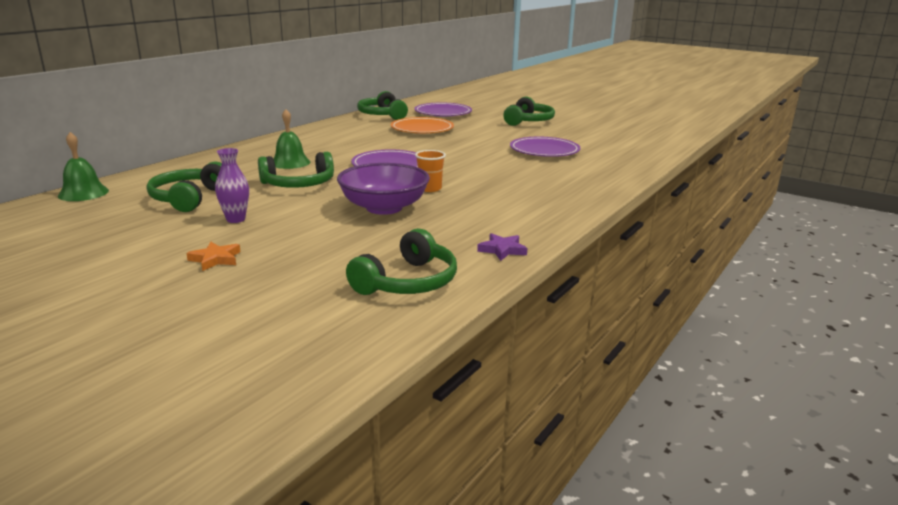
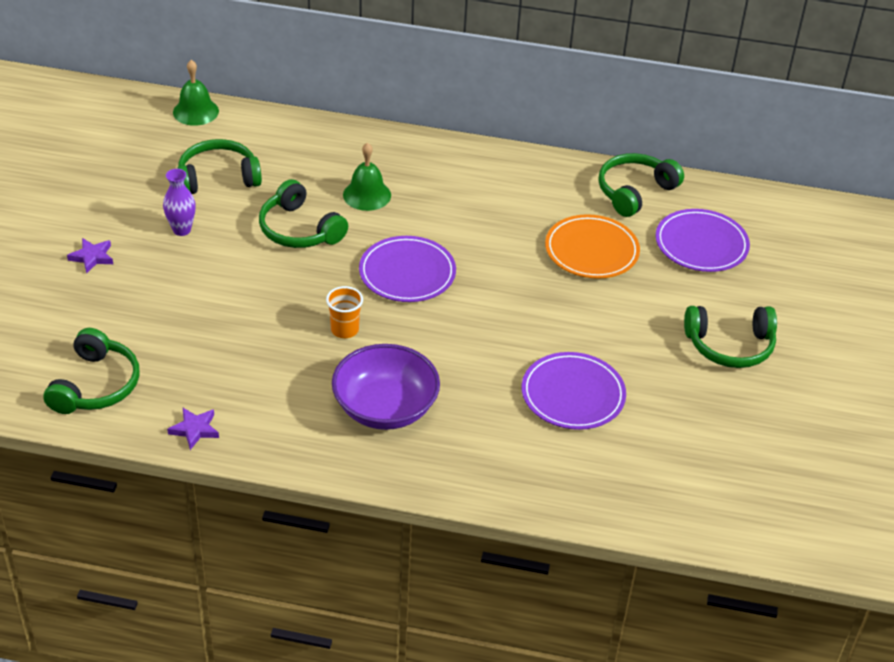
camera: 65 degrees right, 20 degrees up
orange star [186,242,241,271] -> purple star [67,238,113,274]
purple bowl [337,163,430,215] -> purple bowl moved to [332,344,440,430]
green headphones [346,228,457,295] -> green headphones turned 90 degrees counterclockwise [44,328,140,414]

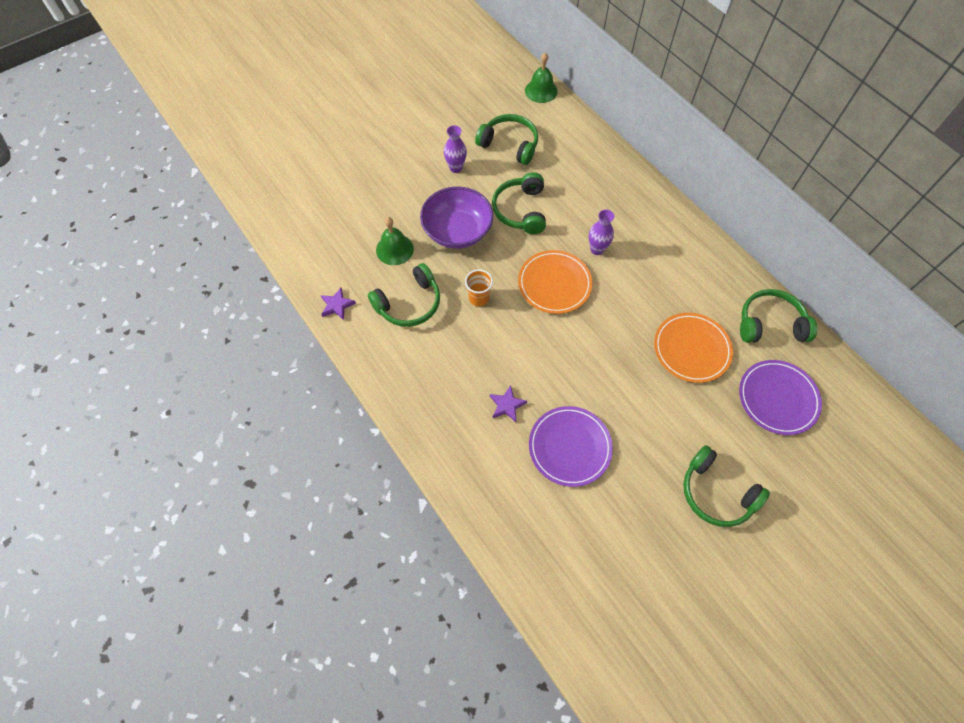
camera: 45 degrees right, 20 degrees up
green headphones [44,328,140,414] -> green headphones moved to [368,263,440,327]
purple star [67,238,113,274] -> purple star moved to [490,385,527,422]
purple bowl [332,344,440,430] -> purple bowl moved to [420,187,493,249]
green bell [343,143,391,211] -> green bell moved to [376,217,414,265]
purple plate [359,236,456,302] -> orange plate [518,250,592,314]
none -> purple vase [589,210,615,255]

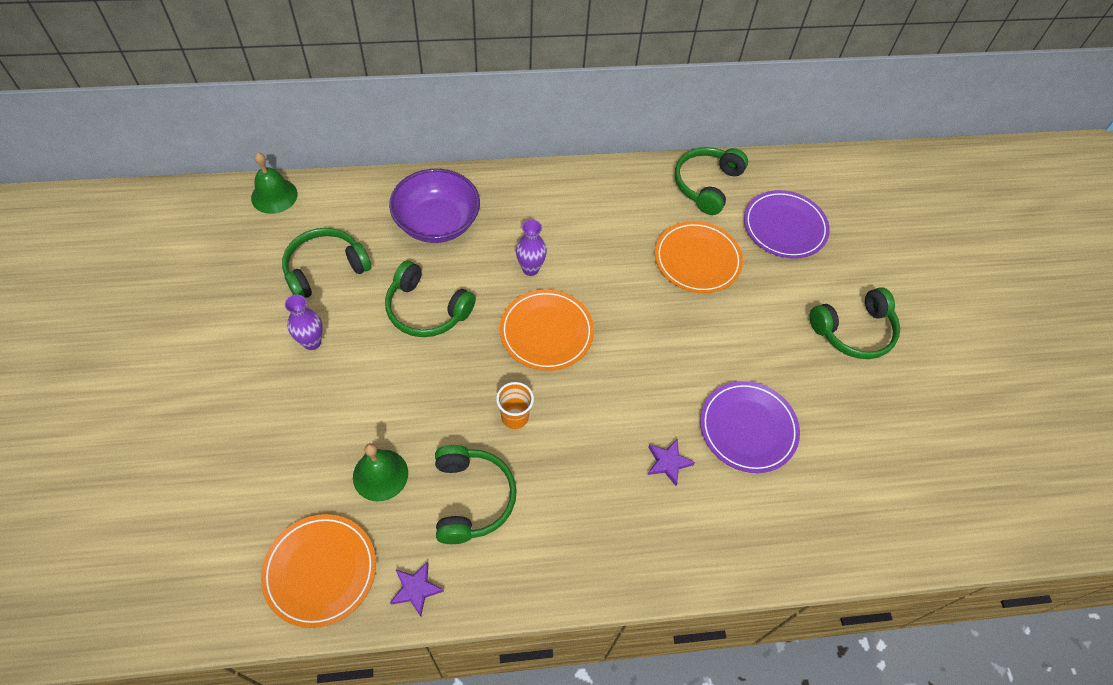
camera: 65 degrees left, 5 degrees down
purple bowl [420,187,493,249] -> purple bowl moved to [389,169,480,243]
none -> orange plate [261,514,376,628]

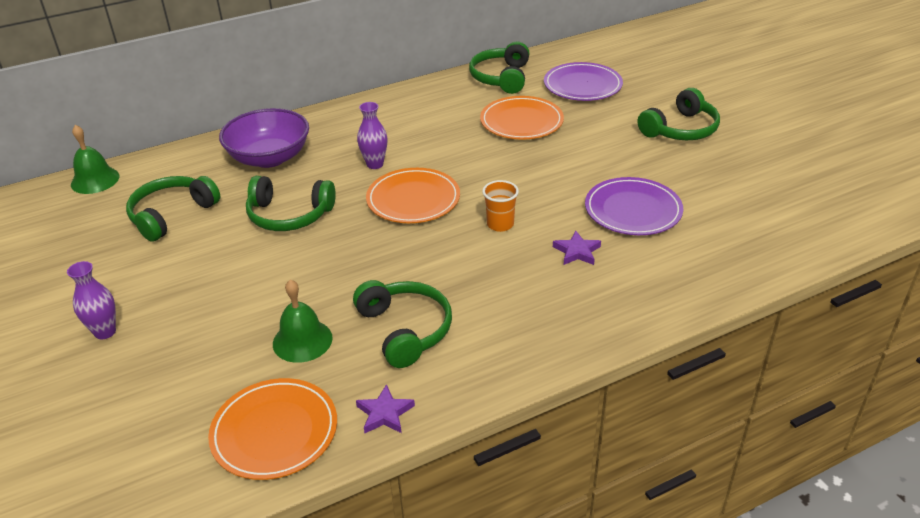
camera: 15 degrees left, 20 degrees down
purple vase [285,295,323,350] -> purple vase moved to [67,261,116,339]
orange cup [496,382,534,429] -> orange cup moved to [482,180,519,232]

